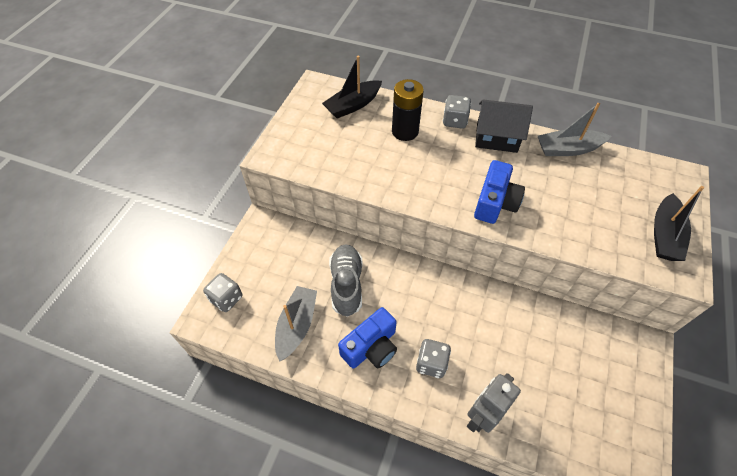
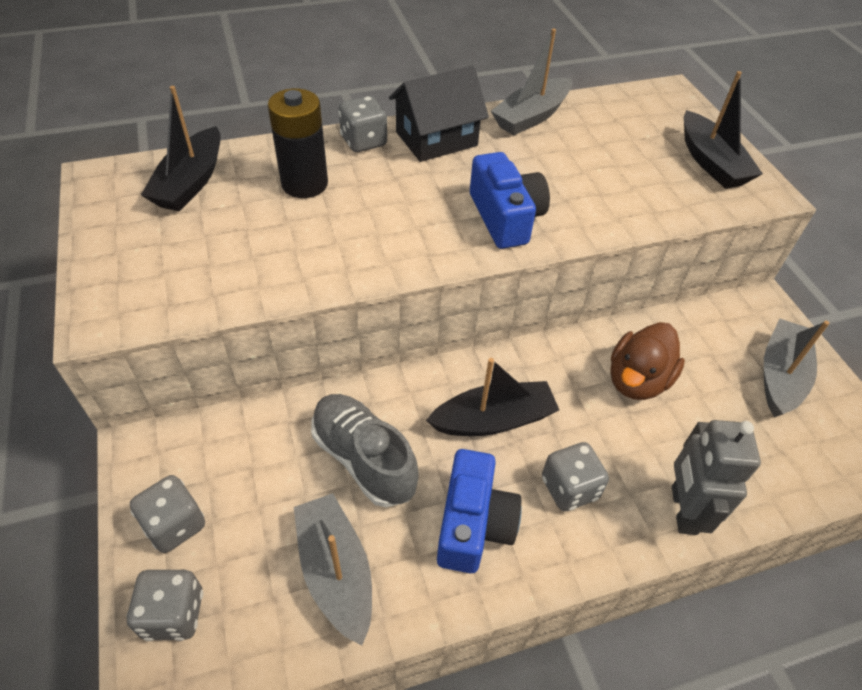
camera: 40 degrees left, 5 degrees down
none -> grey dice [130,475,205,553]
none -> black boat [426,358,559,436]
none -> brown duck [610,322,685,400]
none -> grey boat [764,318,829,417]

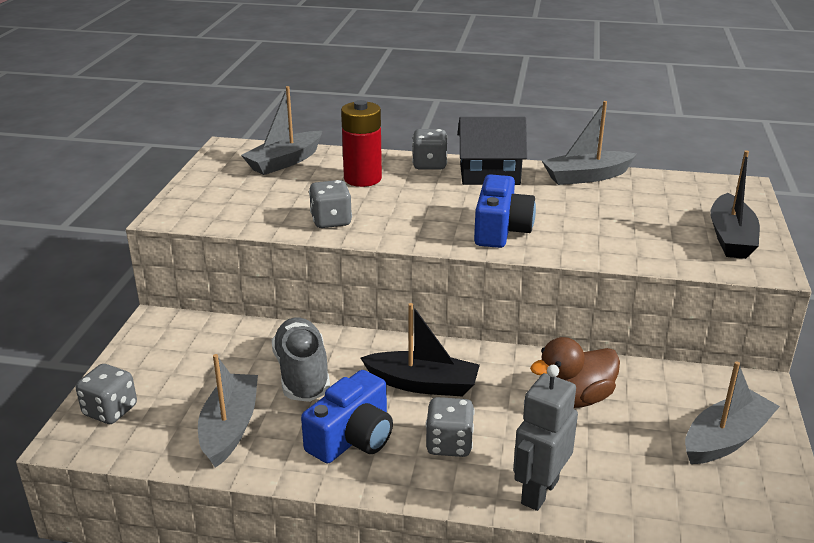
camera: 30 degrees right, 20 degrees down
grey dice [130,475,205,553] -> grey dice moved to [309,180,352,228]
black boat [141,86,221,211] -> grey boat [241,86,322,175]
black battery [268,88,328,198] -> red battery [341,100,382,187]

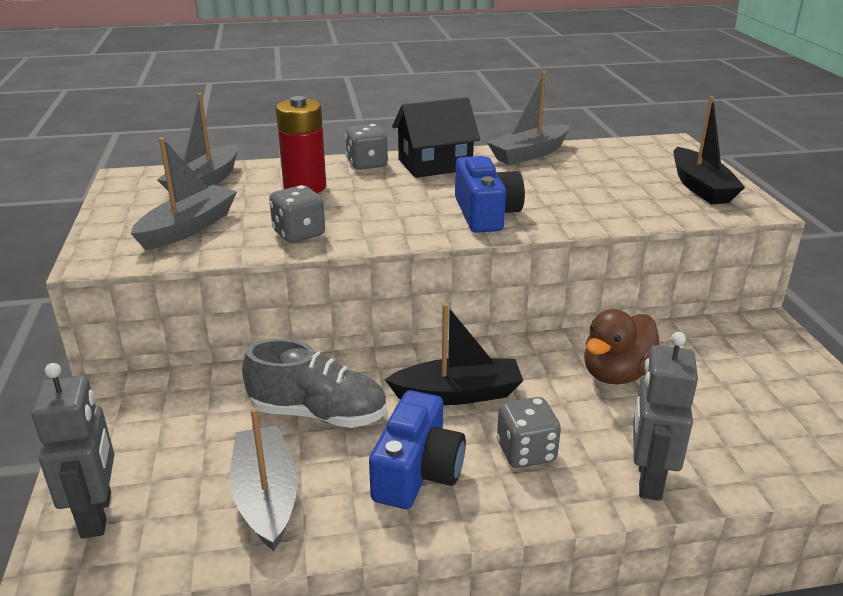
camera: 20 degrees left, 0 degrees up
grey dice [76,364,137,424] -> grey robot [31,363,114,539]
grey shoe [272,318,330,402] -> grey shoe turned 135 degrees clockwise [242,339,387,428]
grey boat [685,361,780,464] -> grey boat moved to [131,137,237,250]

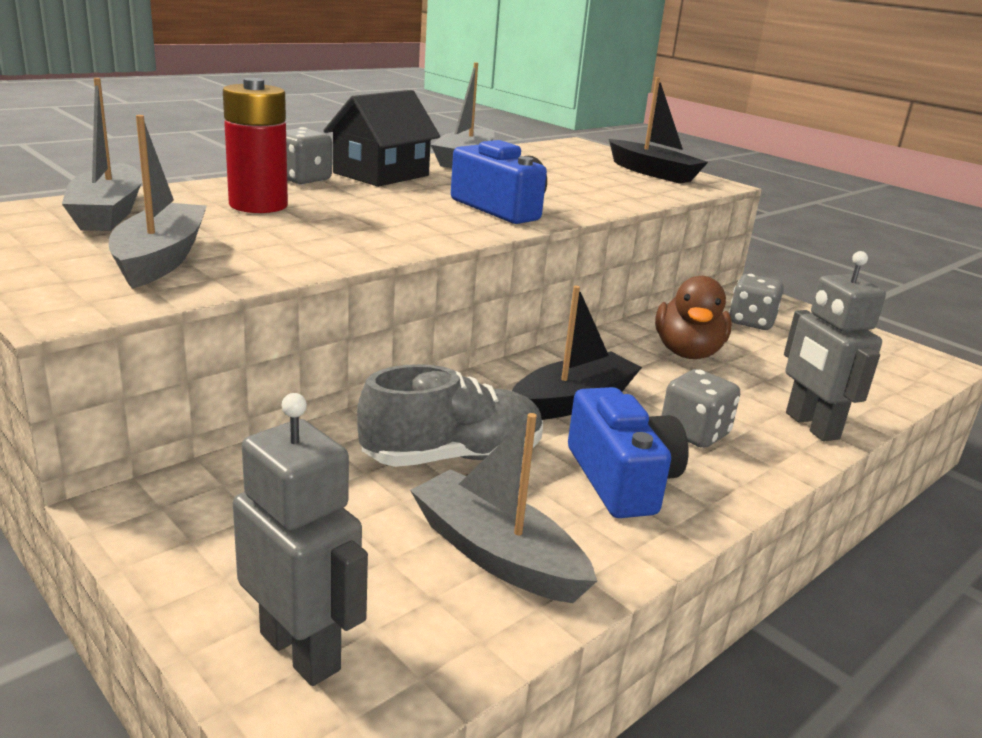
camera: 35 degrees left, 5 degrees down
grey dice [269,185,325,243] -> grey dice moved to [729,274,784,330]

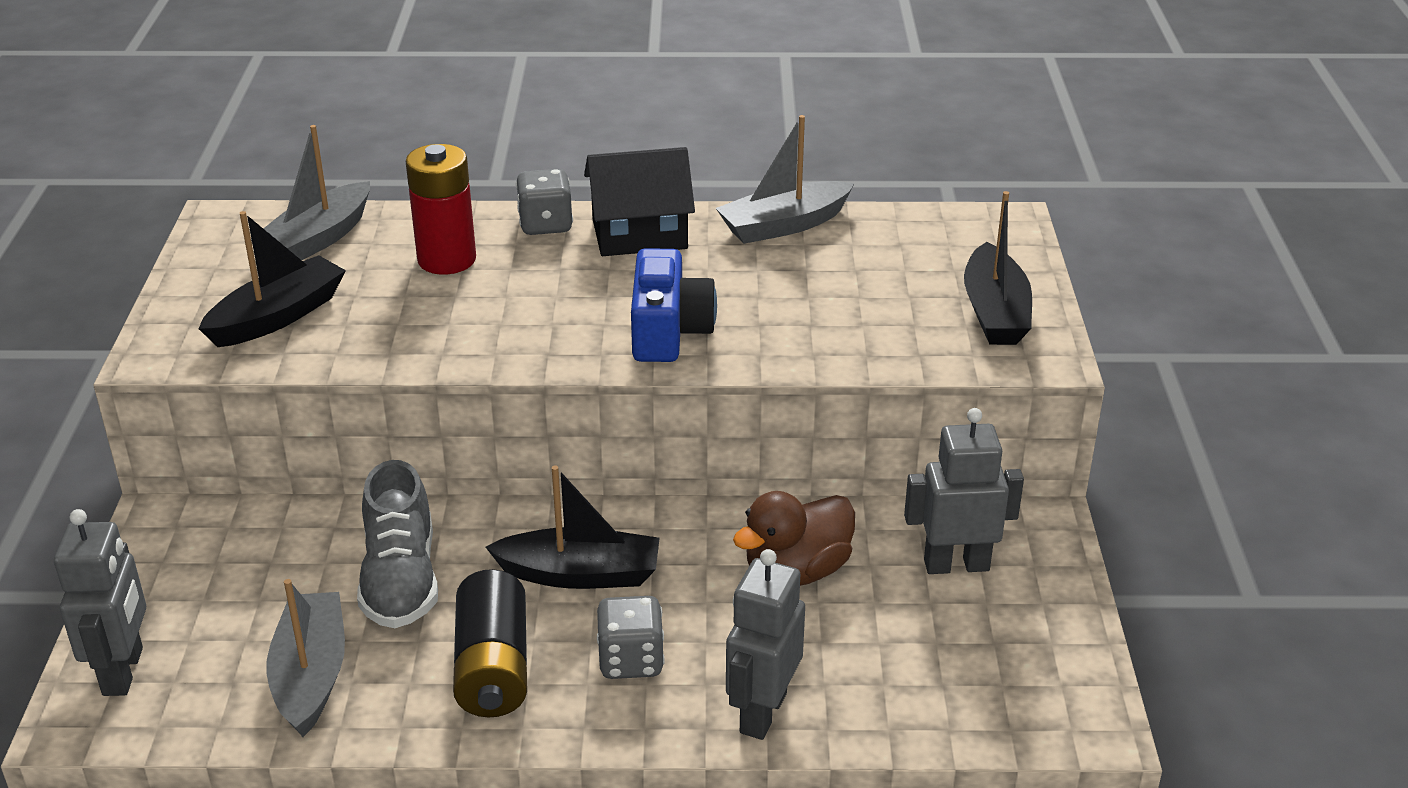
camera: 45 degrees right, 10 degrees up
grey boat [109,115,207,289] -> black boat [199,211,346,347]
grey shoe [357,364,543,467] -> grey shoe turned 60 degrees clockwise [357,460,438,628]
blue camera [568,387,688,518] -> black battery [453,569,527,717]
grey dice [729,274,784,330] -> grey robot [904,408,1024,574]

